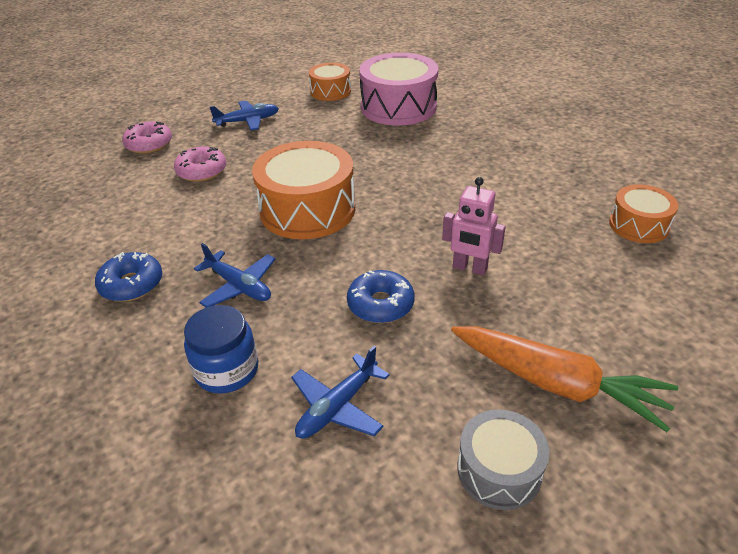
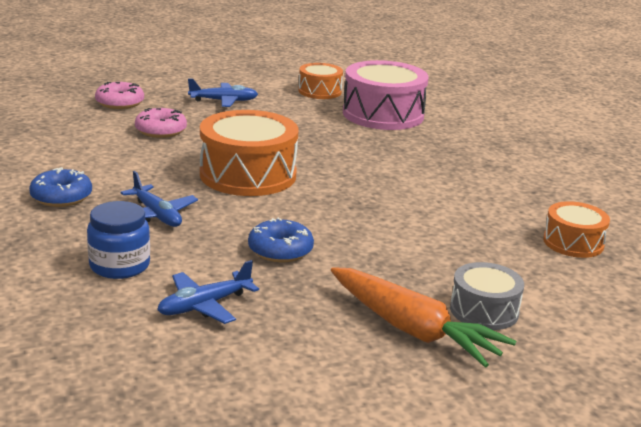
camera: 10 degrees right, 15 degrees down
pink robot [442,177,506,276] -> none
grey drum [457,409,550,510] -> grey drum moved to [450,262,524,330]

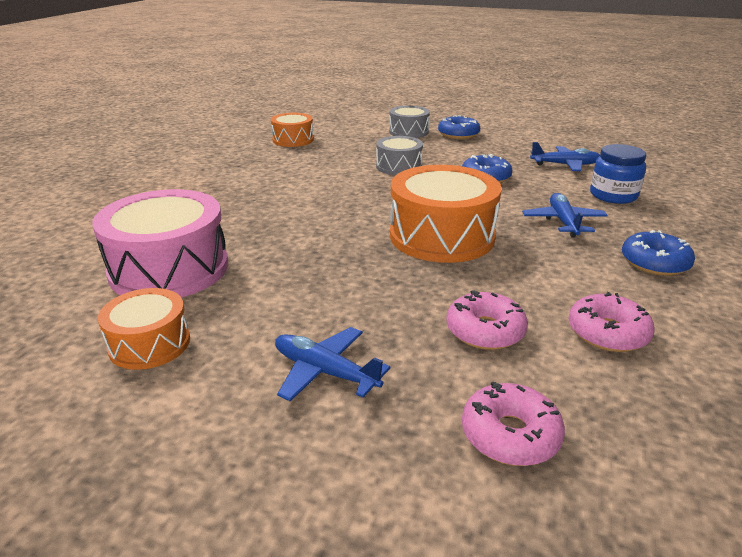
camera: 140 degrees left, 5 degrees up
orange carrot [331,267,516,367] -> blue donut [438,115,480,139]
none -> grey drum [376,136,423,175]
none -> pink donut [568,292,655,352]

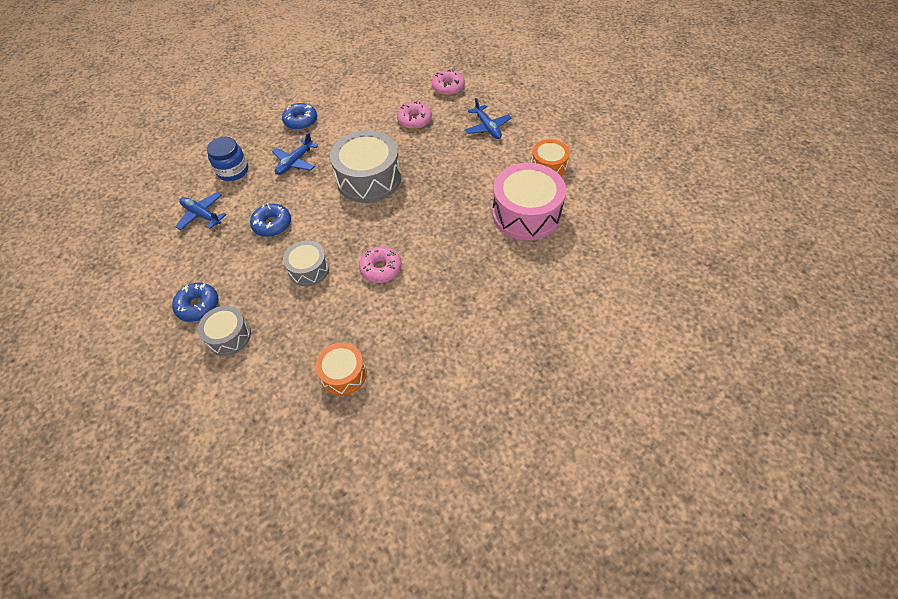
camera: 145 degrees left, 25 degrees up
orange drum [390,165,502,263] -> grey drum [330,130,401,203]
pink donut [568,292,655,352] -> pink donut moved to [359,246,402,283]

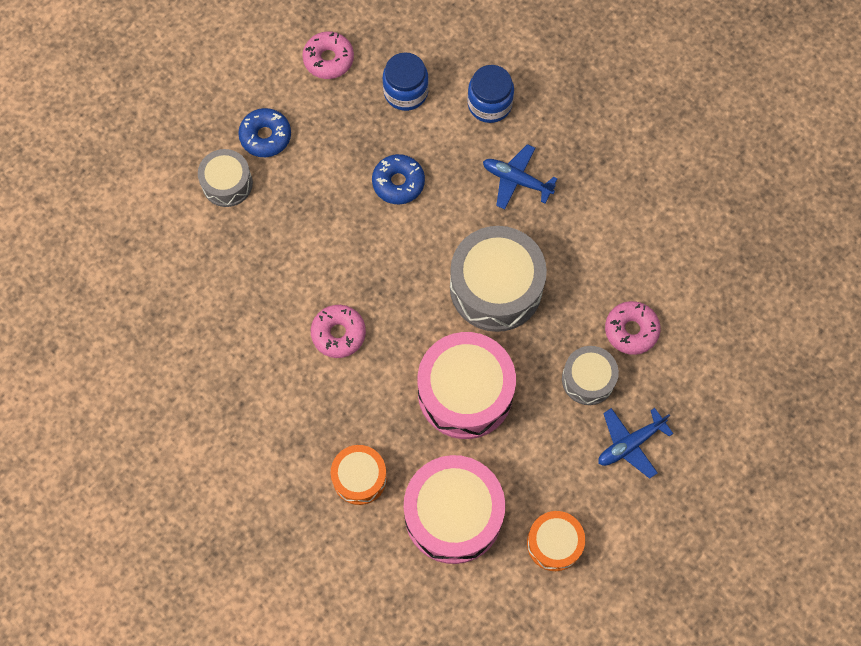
camera: 80 degrees right, 15 degrees up
blue plane [175,192,227,230] -> blue jar [383,52,429,111]
blue donut [282,103,317,130] -> none
grey drum [283,240,329,286] -> grey drum moved to [562,346,619,405]
orange drum [315,343,367,396] -> orange drum moved to [331,445,387,505]
pink donut [432,70,465,96] -> pink donut moved to [302,31,354,79]
none -> pink drum [418,332,516,439]

